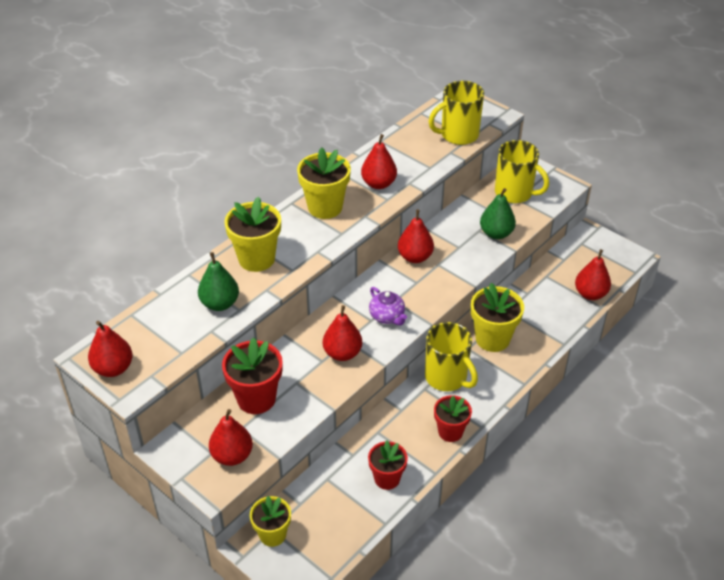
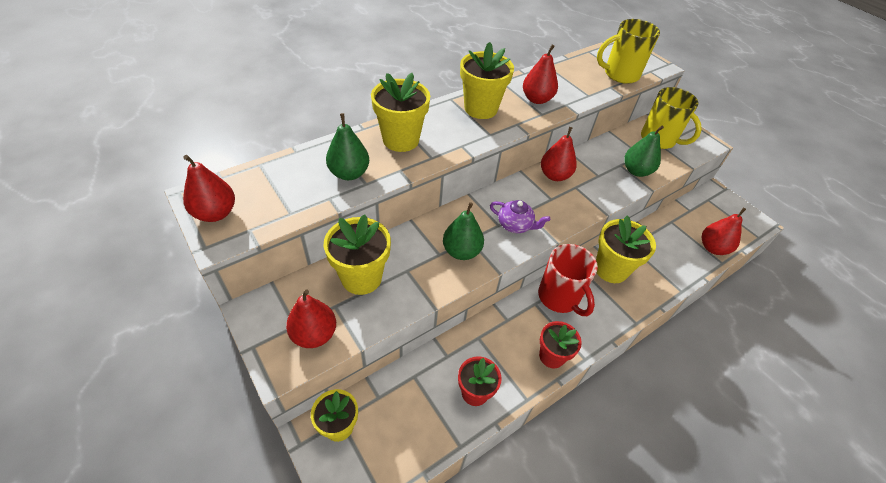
camera: 10 degrees right, 5 degrees up
red flower pot [222,337,283,414] -> yellow flower pot [324,214,391,295]
red pear [323,305,362,361] -> green pear [443,202,484,260]
purple teapot [369,287,407,326] -> purple teapot turned 45 degrees counterclockwise [490,200,550,233]
yellow mug [425,322,478,391] -> red mug [538,244,598,316]

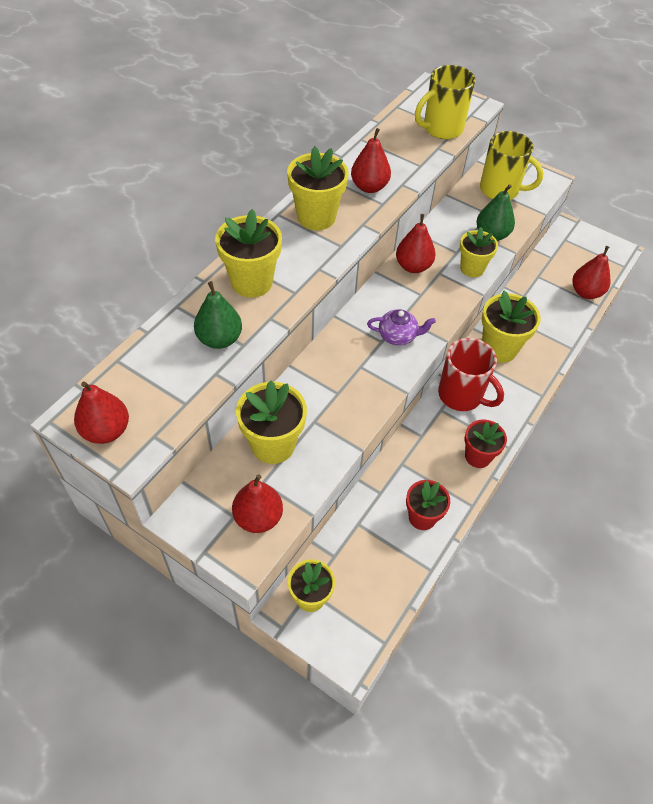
camera: 20 degrees left, 5 degrees up
green pear [443,202,484,260] -> none
none -> yellow flower pot [460,227,498,278]

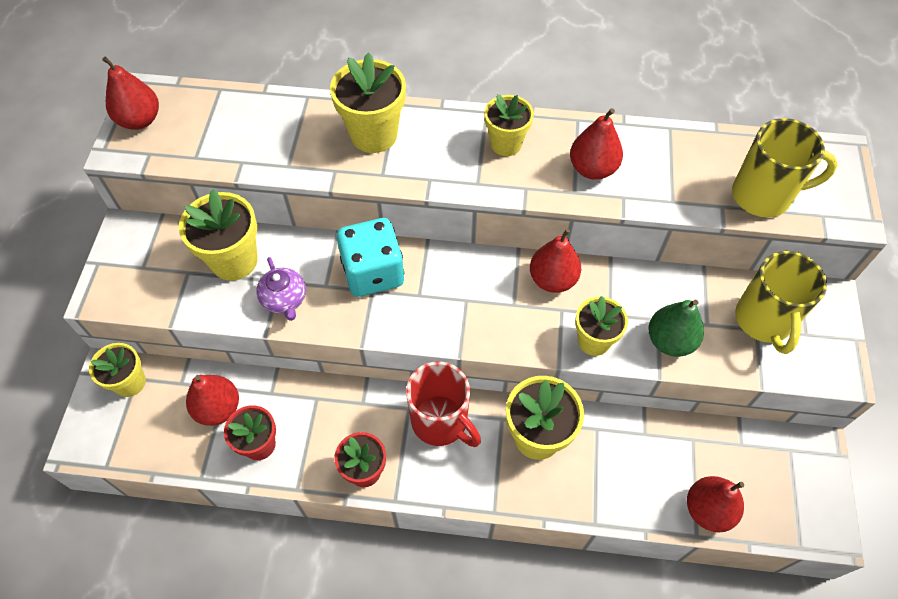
camera: 65 degrees right, 5 degrees up
green pear [194,281,242,349] -> none
red pear [232,474,283,533] -> red pear moved to [186,375,239,426]
yellow flower pot [287,146,349,230] -> yellow flower pot [485,94,534,156], size x0.66
purple teapot [367,309,436,346] -> purple teapot moved to [256,257,306,321]
yellow mug [415,65,476,139] -> yellow mug turned 150 degrees clockwise [732,118,838,217]
red mug [438,338,504,411] -> red mug turned 60 degrees counterclockwise [406,362,481,447]
none -> turquoise dice [336,218,404,297]

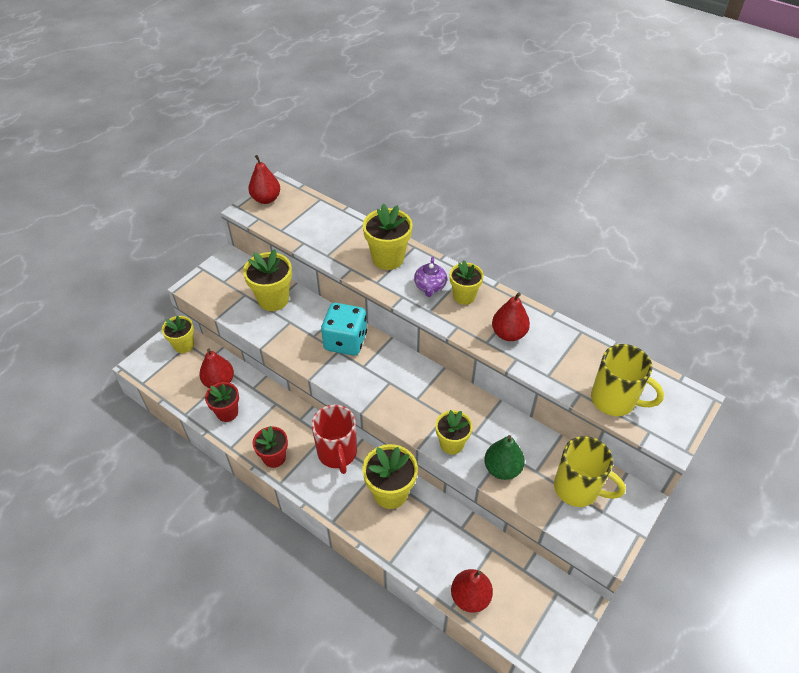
camera: 30 degrees right, 10 degrees down
purple teapot [256,257,306,321] -> purple teapot moved to [414,257,447,297]
red pear [530,229,581,293] -> none
yellow mug [735,251,827,354] -> yellow mug turned 90 degrees counterclockwise [554,436,626,507]

